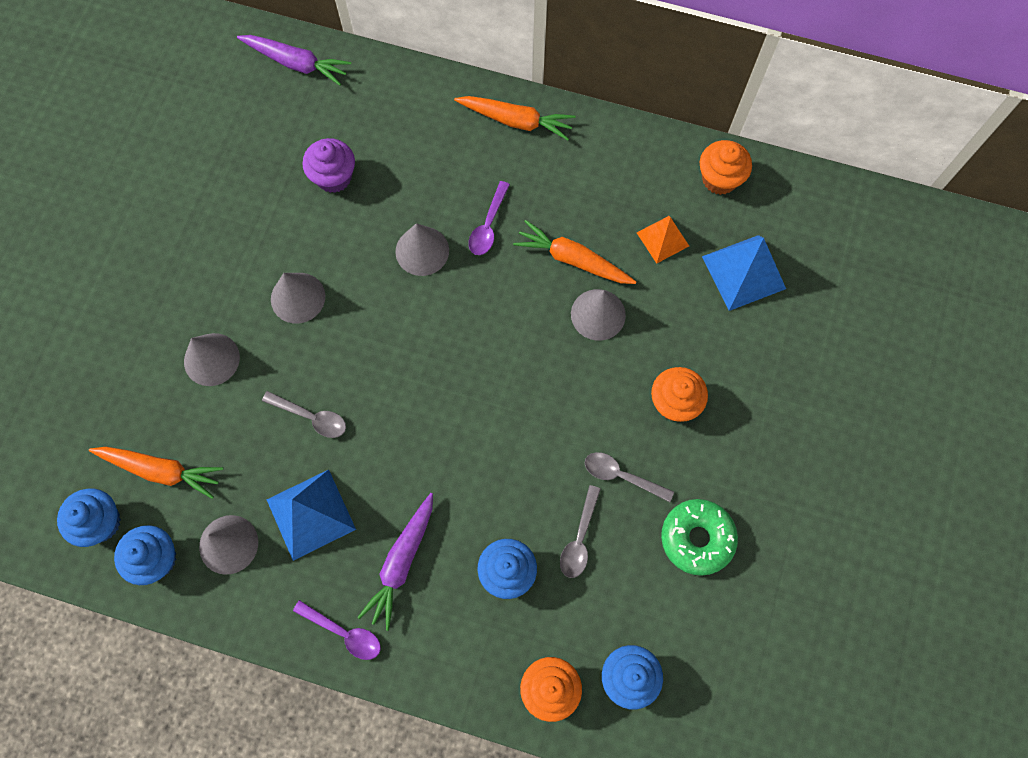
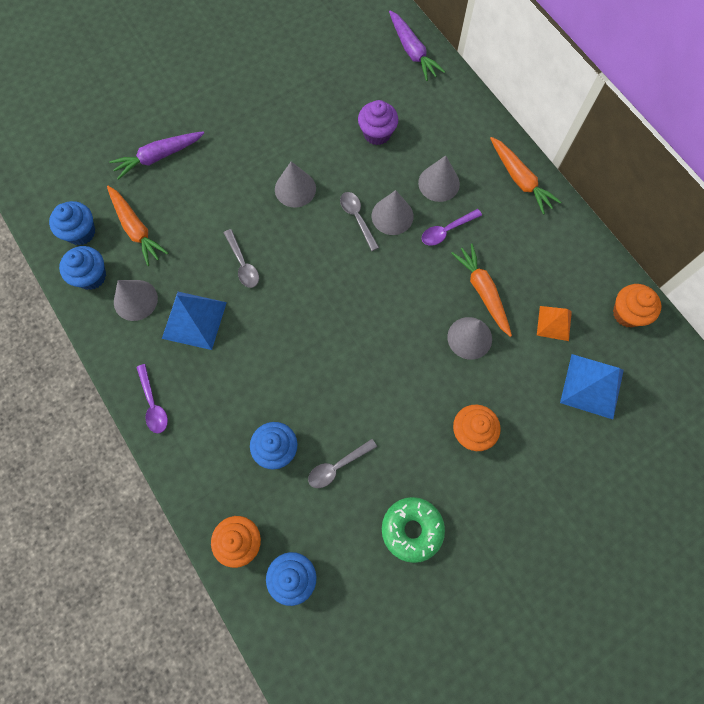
camera: 40 degrees right, 0 degrees up
grey cone [184,333,240,386] -> grey cone moved to [418,155,460,202]
purple carrot [358,493,433,631] -> purple carrot moved to [109,131,204,180]
grey spoon [585,452,674,502] -> grey spoon moved to [340,192,379,251]

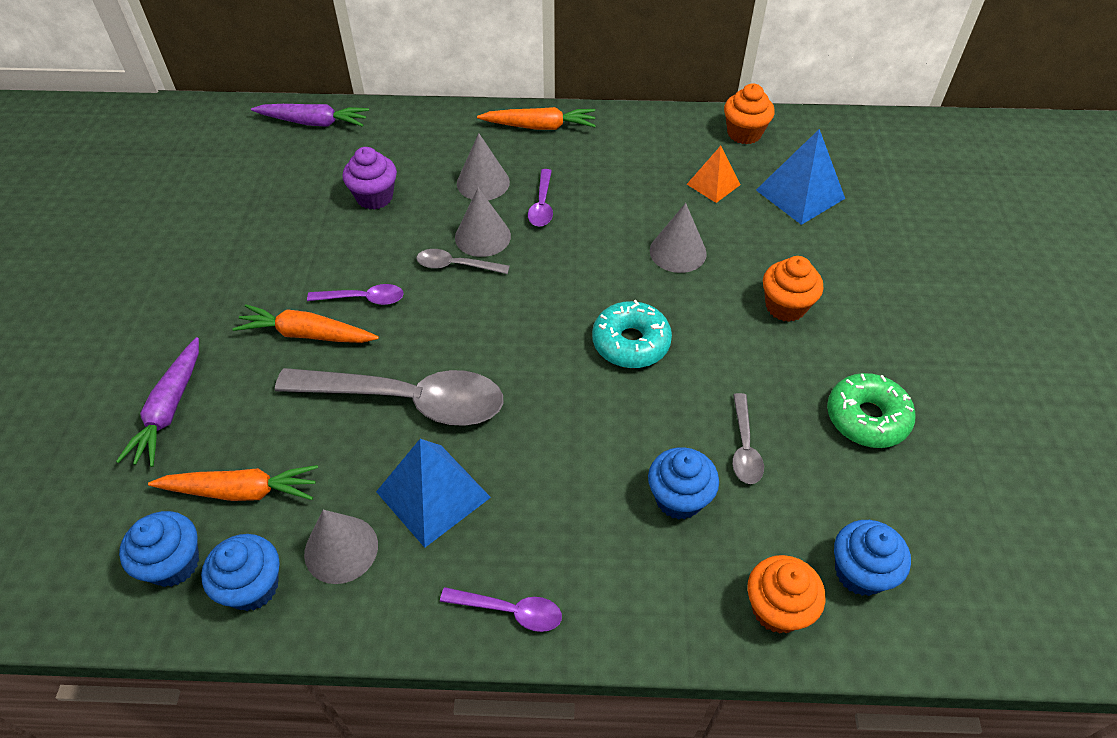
camera: 55 degrees left, 20 degrees down
grey spoon [224,229,259,288] -> grey spoon [275,368,503,426], size x2.19
grey cone [275,162,316,207] -> purple spoon [307,284,404,305]
orange carrot [451,243,512,337] -> orange carrot moved to [233,304,379,343]
none -> turquoise donut [592,300,672,368]

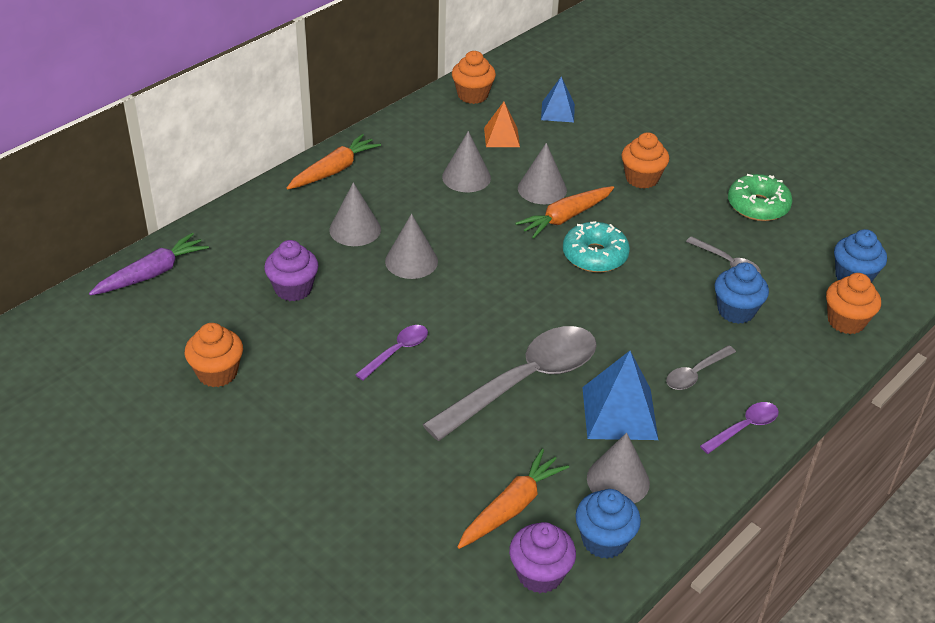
camera: 50 degrees left, 10 degrees down
purple carrot [116,337,199,467] -> none
blue cupcake [119,511,199,587] -> purple cupcake [509,522,576,593]
orange carrot [233,304,379,343] -> orange carrot moved to [515,186,614,239]
grey spoon [416,249,510,274] -> grey spoon moved to [666,345,736,390]
purple spoon [528,169,553,227] -> none
blue pyramid [756,129,845,225] -> blue pyramid [541,76,575,122], size x0.62
none -> orange cupcake [185,323,243,387]
none -> grey cone [442,131,491,192]

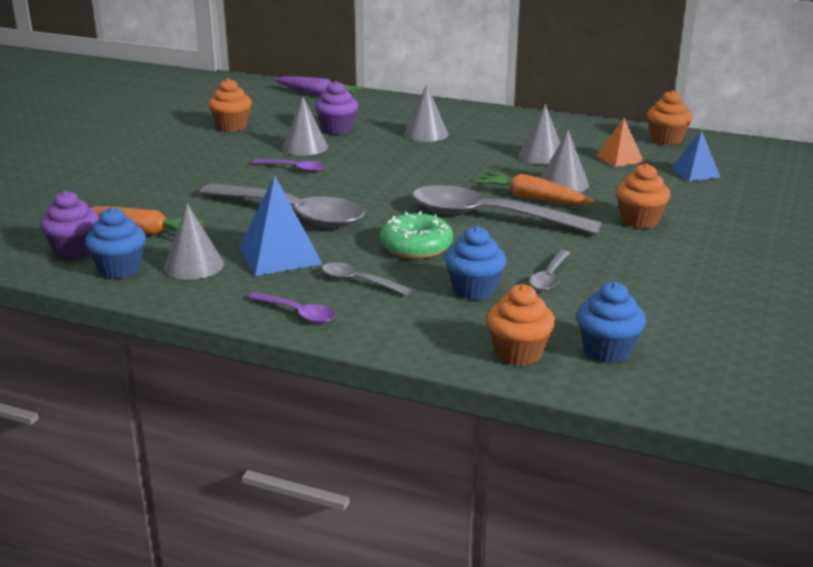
camera: 70 degrees right, 15 degrees down
orange carrot [287,134,381,189] -> none
grey cone [385,214,438,279] -> grey cone moved to [282,96,328,156]
turquoise donut [563,221,630,273] -> grey spoon [412,185,602,234]
green donut [728,174,793,221] -> green donut moved to [380,211,453,259]

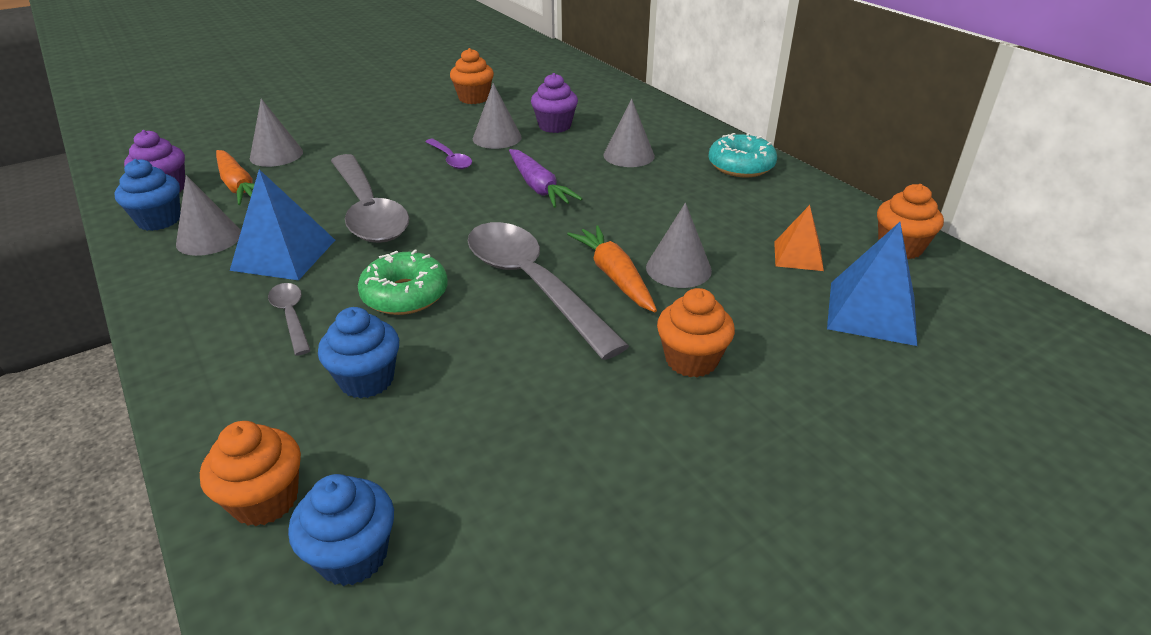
camera: 35 degrees right, 10 degrees up
purple spoon [248,292,336,323] -> none
purple carrot [274,77,361,96] -> purple carrot moved to [509,149,583,208]
grey cone [518,104,560,165] -> grey cone moved to [250,99,303,167]
grey spoon [530,250,570,291] -> none
blue pyramid [671,130,720,181] -> blue pyramid [827,222,917,346], size x1.62
none -> turquoise donut [708,133,777,177]

